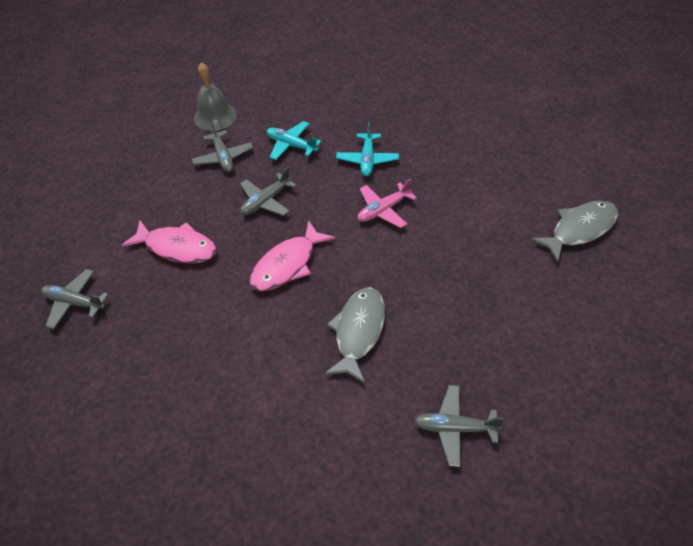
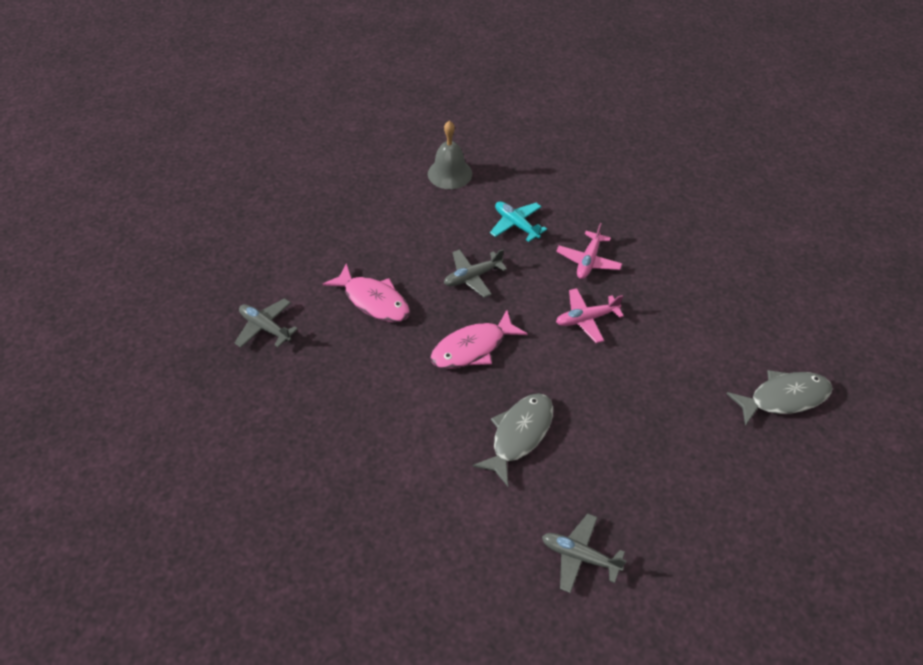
camera: 15 degrees right, 0 degrees up
grey plane [192,122,253,172] -> none
turquoise plane [336,122,399,176] -> pink plane [556,223,622,279]

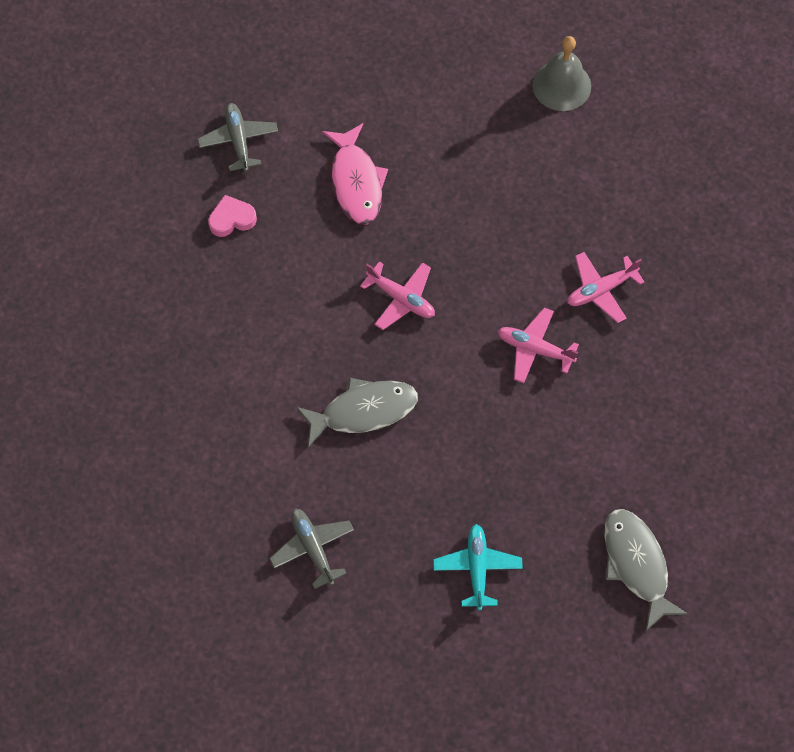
camera: 40 degrees right, 15 degrees up
pink fish [430,310,528,369] -> pink plane [360,261,435,330]
grey plane [444,249,507,298] -> none
turquoise plane [490,201,547,242] -> turquoise plane moved to [433,524,523,610]
grey fish [726,370,833,426] -> grey fish turned 135 degrees counterclockwise [604,509,688,631]
none -> pink heart [208,195,257,237]

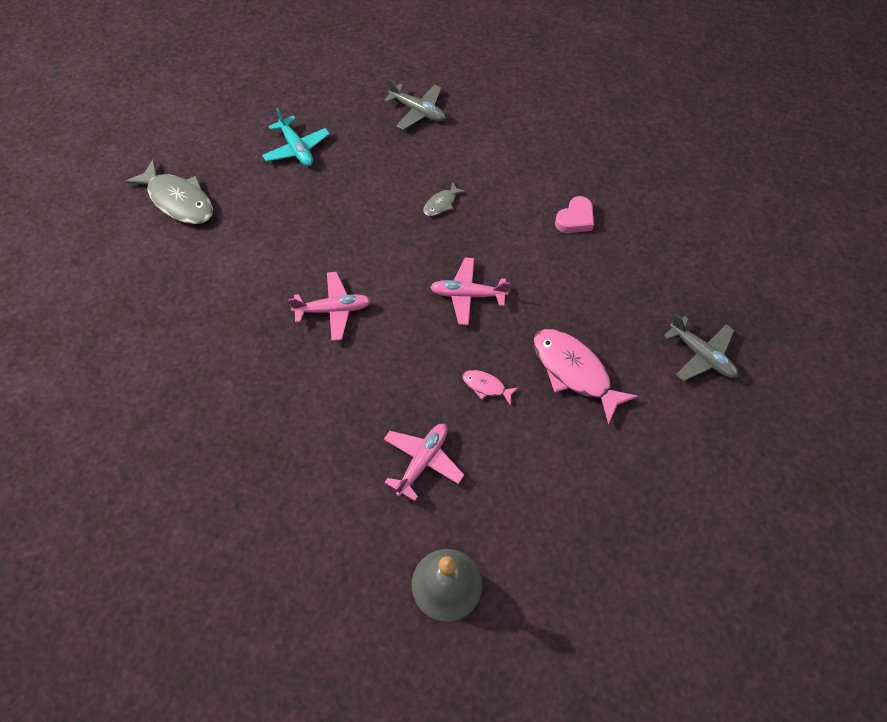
camera: 150 degrees right, 5 degrees down
pink heart [208,195,257,237] -> pink heart moved to [555,196,594,233]
grey fish [296,378,418,448] -> grey fish [424,182,466,216], size x0.48
pink plane [567,252,644,323] -> pink plane moved to [384,424,464,501]
none -> pink fish [462,370,519,405]

